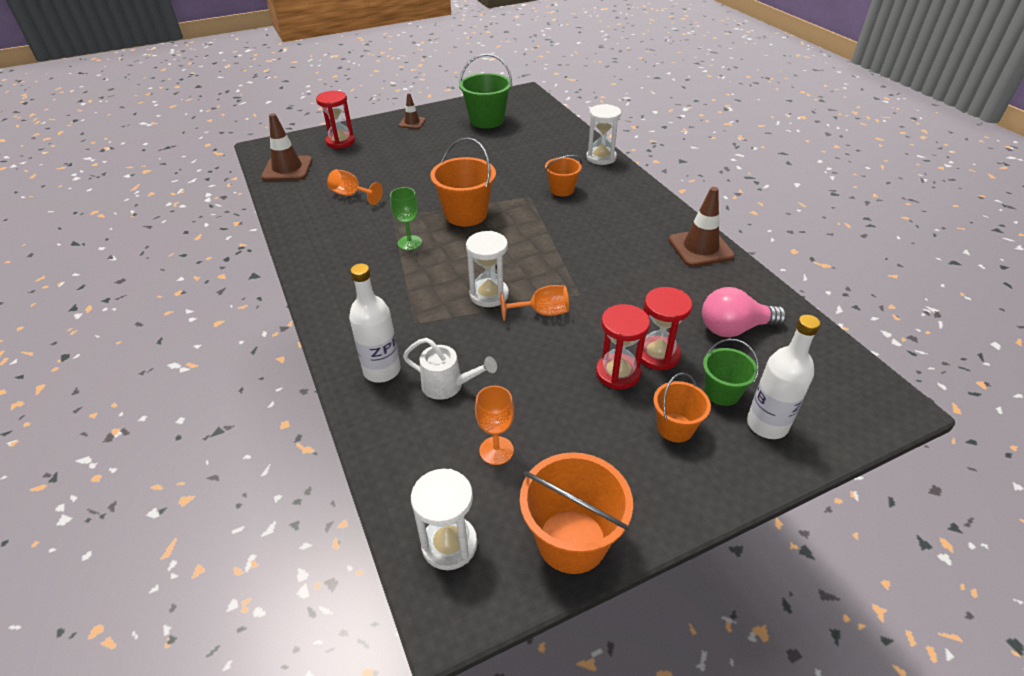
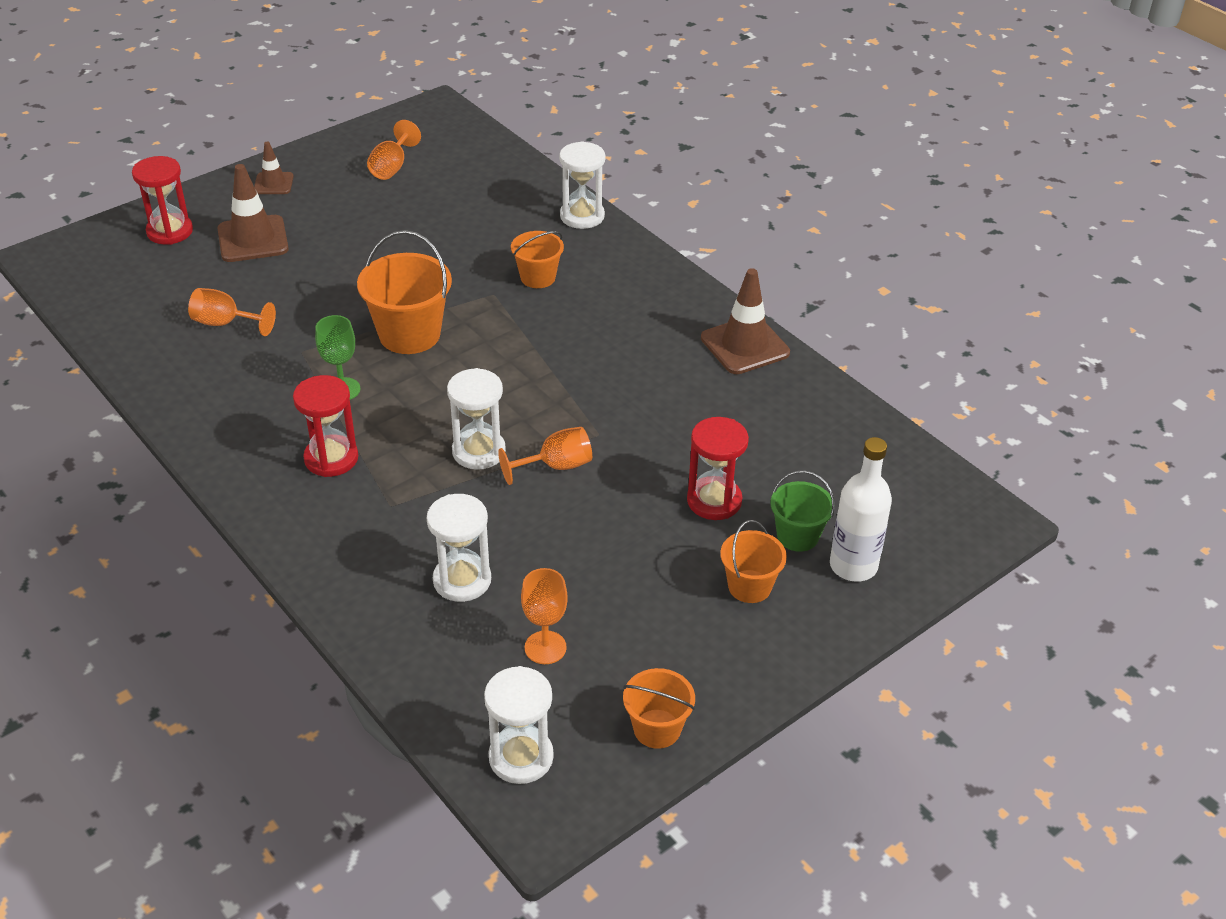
camera: 15 degrees left, 0 degrees up
brown traffic cone [261,113,312,181] -> brown traffic cone moved to [217,164,289,262]
white bottle [349,264,400,383] -> none
white watering can [403,338,497,400] -> white hourglass [427,494,491,602]
green bucket [459,54,512,128] -> orange goblet [367,120,421,180]
orange bucket [520,452,633,574] -> orange bucket [623,668,695,749], size x0.60
red hourglass [596,304,650,389] -> red hourglass moved to [293,375,358,477]
pink light bulb [702,287,787,337] -> none

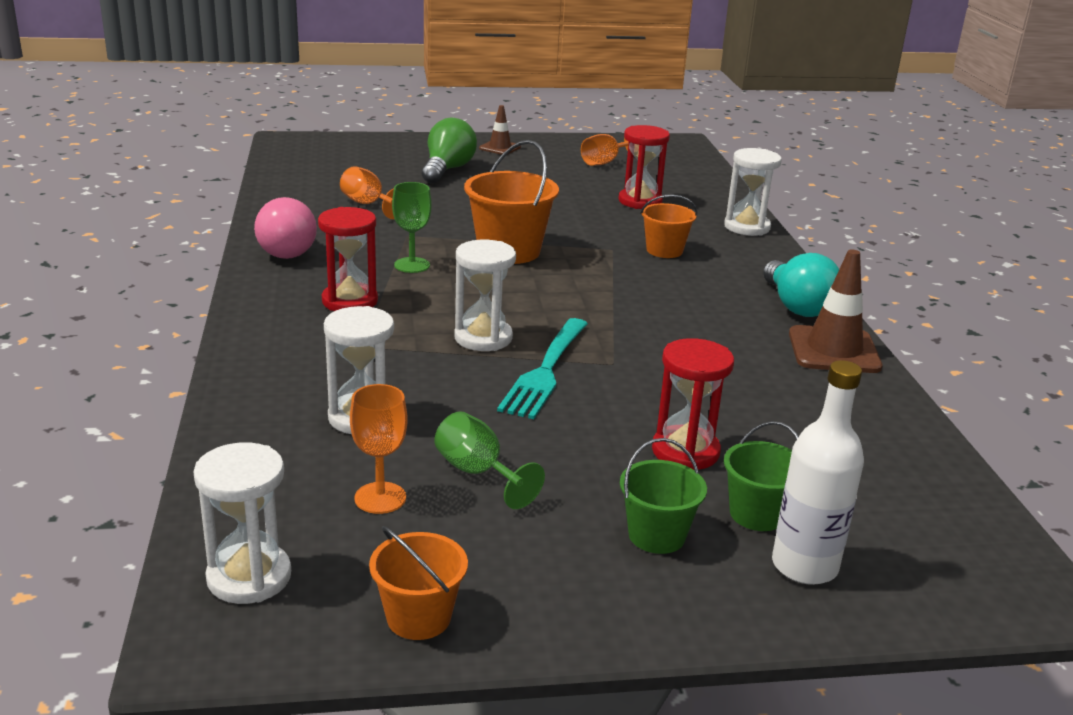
camera: 30 degrees right, 15 degrees down
red hourglass [132,156,193,245] -> red hourglass moved to [618,125,670,209]
brown traffic cone [217,164,289,262] -> green light bulb [422,118,477,183]
orange goblet [498,427,592,485] -> turquoise fork [497,318,588,419]
orange bucket [720,520,787,603] -> green bucket [620,438,707,554]
none -> pink light bulb [254,197,317,259]
none -> green goblet [434,411,545,509]
none -> turquoise light bulb [763,253,839,317]

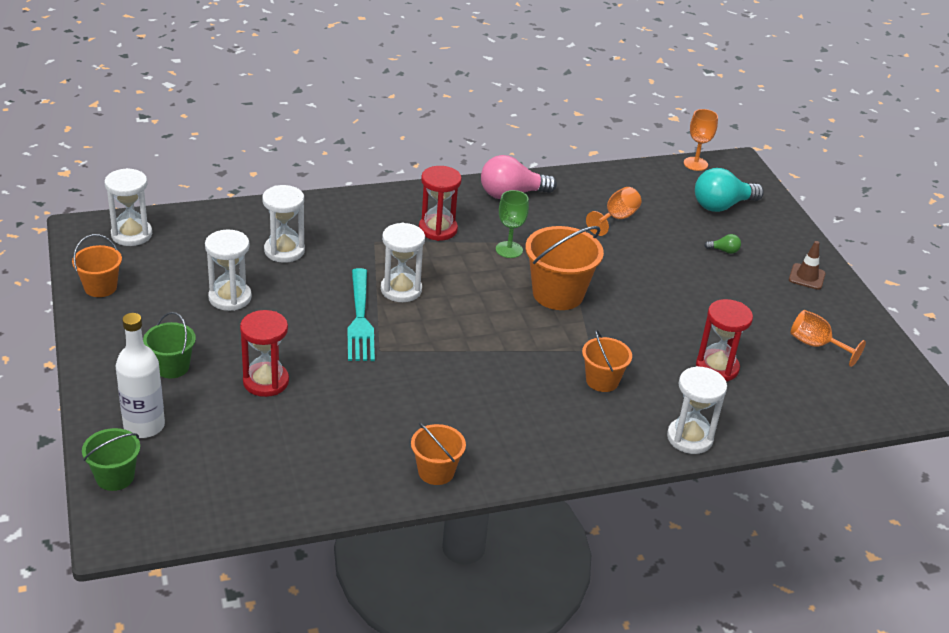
camera: 80 degrees right, 10 degrees up
orange goblet [350,384,408,514] -> orange goblet moved to [684,109,718,171]
green light bulb [422,118,477,183] -> green light bulb [704,234,741,254], size x0.43
green goblet [434,411,545,509] -> white hourglass [205,229,252,311]
turquoise fork [497,318,588,419] -> turquoise fork turned 105 degrees counterclockwise [347,268,375,361]
green bucket [724,421,799,531] -> green bucket moved to [82,428,140,491]
turquoise light bulb [763,253,839,317] -> turquoise light bulb moved to [695,168,764,212]
brown traffic cone [789,249,883,373] -> orange bucket [411,422,466,485]

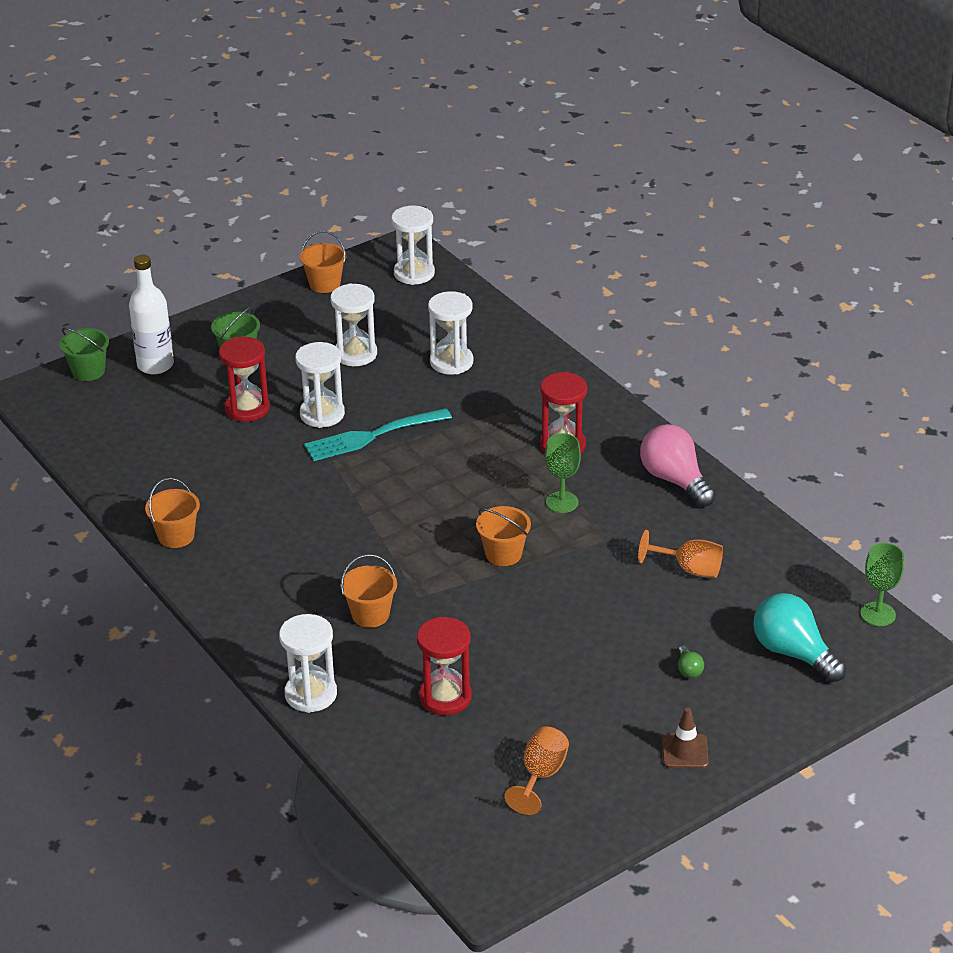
camera: 75 degrees right, 0 degrees up
white hourglass [381,223,425,302] -> white hourglass moved to [295,342,345,428]
orange bucket [525,226,604,310] -> orange bucket [476,506,531,566], size x0.60
orange goblet [684,109,718,171] -> green goblet [860,543,904,626]

